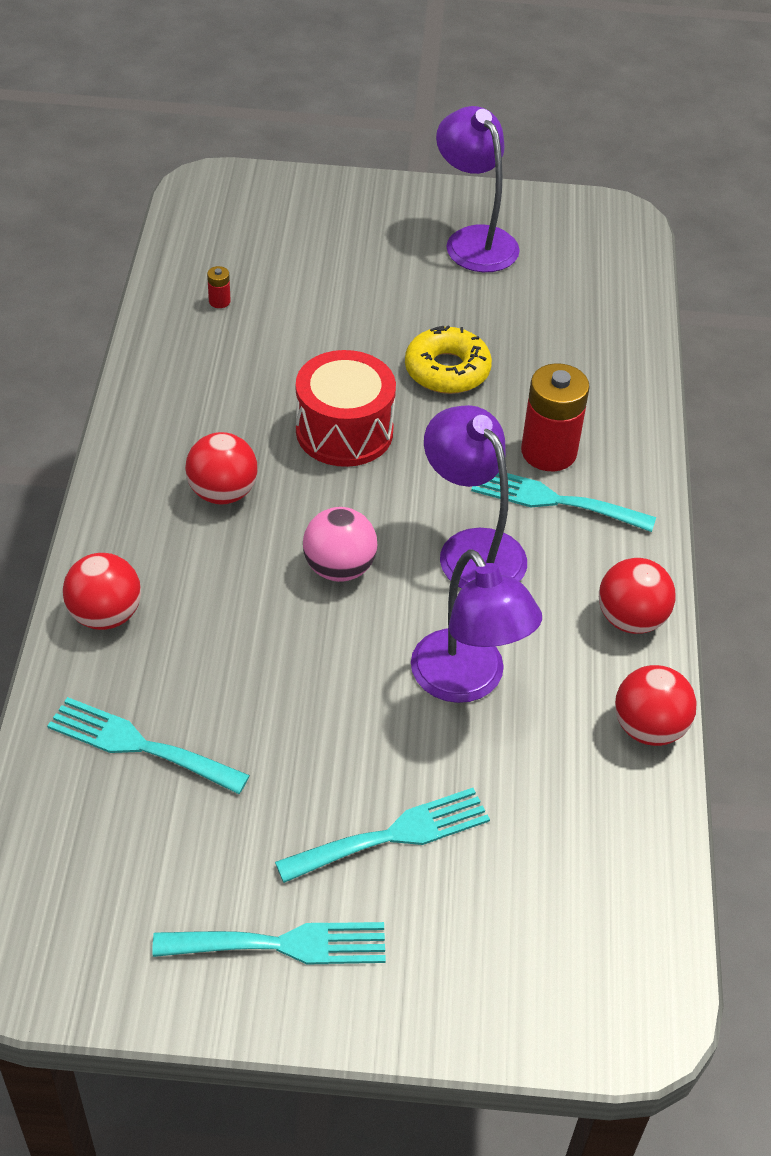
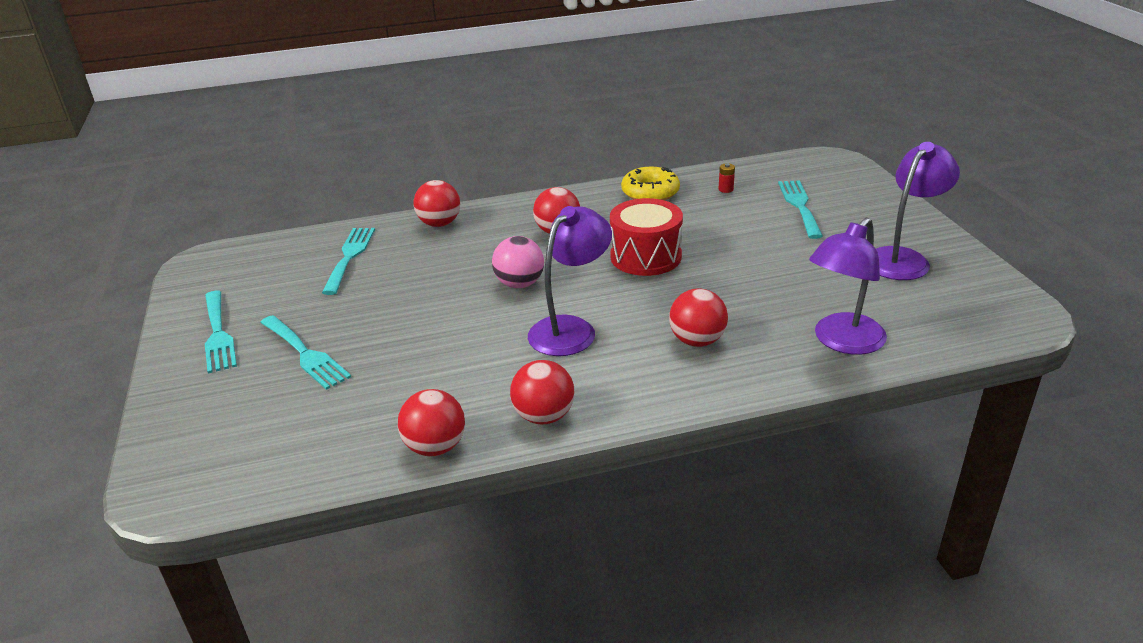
camera: 75 degrees right, 15 degrees down
yellow donut [405,325,492,394] -> yellow donut moved to [621,167,680,200]
purple lamp [411,549,542,703] -> purple lamp moved to [809,218,887,355]
turquoise fork [471,473,656,532] -> turquoise fork moved to [778,180,823,239]
red battery [521,363,590,471] -> red ball [669,289,728,347]

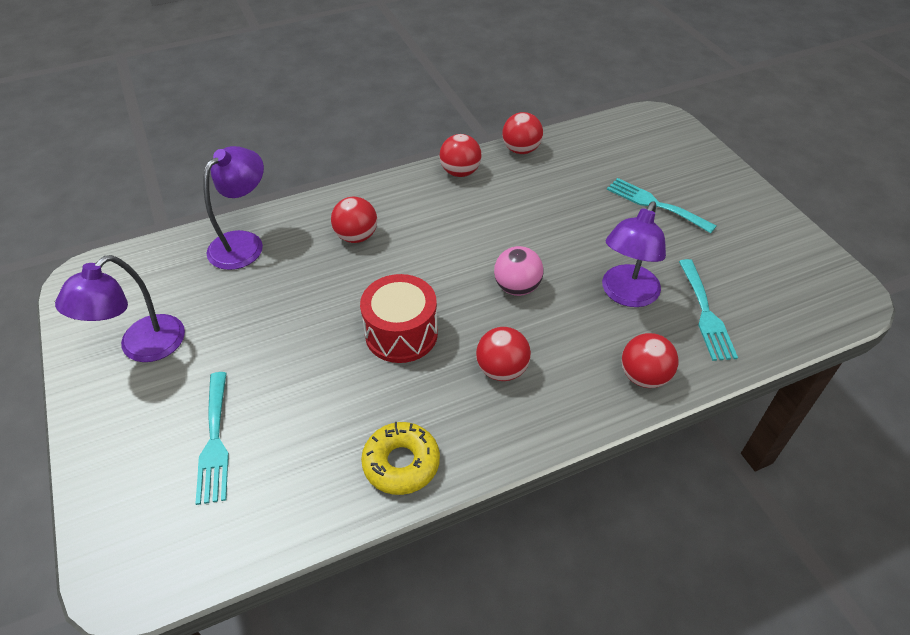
camera: 170 degrees right, 15 degrees up
turquoise fork [205,291,237,373] -> none
purple lamp [528,206,612,356] -> purple lamp moved to [602,201,666,307]
red battery [718,163,735,193] -> none

